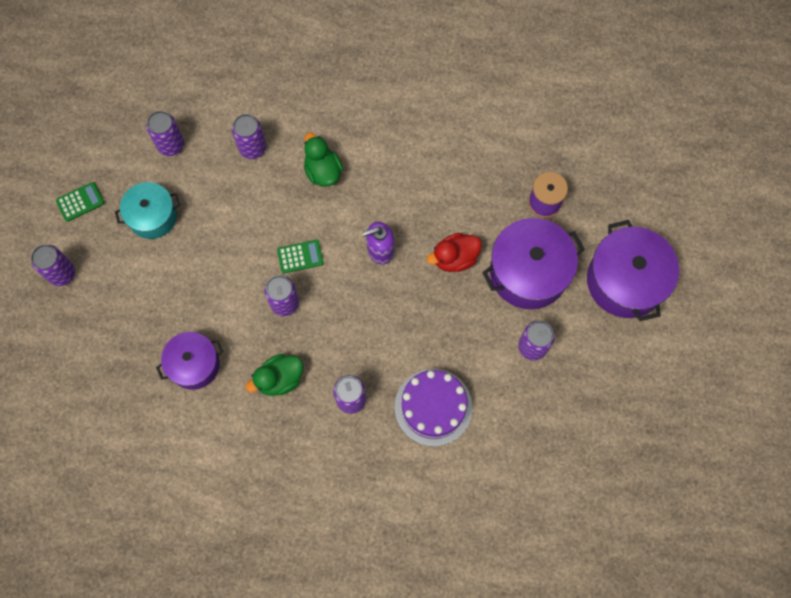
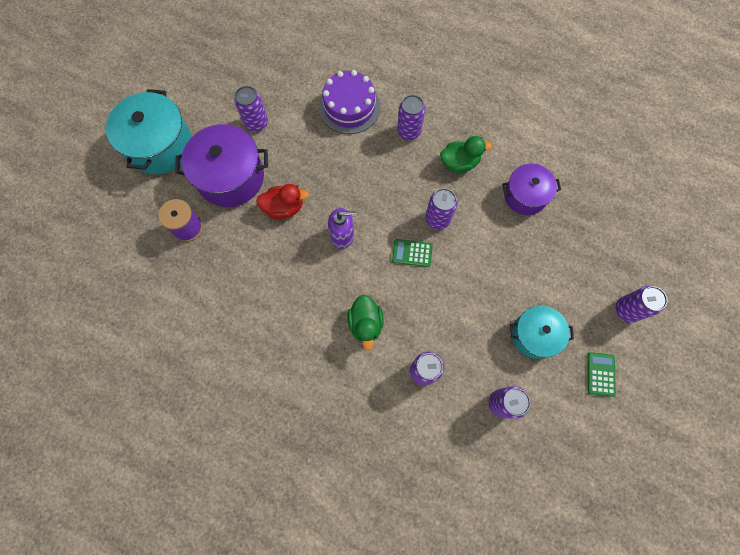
camera: 160 degrees left, 0 degrees up
green calculator [56,182,104,222] -> green calculator turned 105 degrees clockwise [587,352,616,397]
purple pot [587,220,679,321] -> turquoise pot [106,89,192,174]

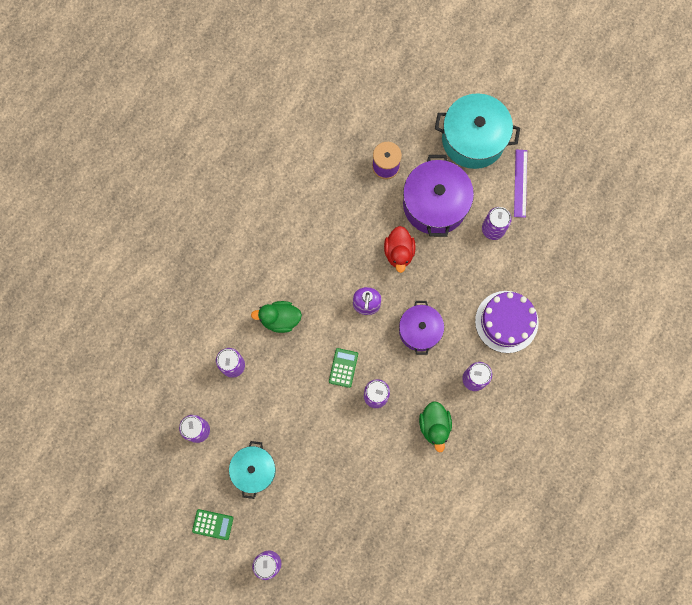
camera: 95 degrees right, 5 degrees up
purple pot [502,164,561,215] -> purple pot moved to [399,301,444,355]
none -> purple ruler [514,150,527,218]

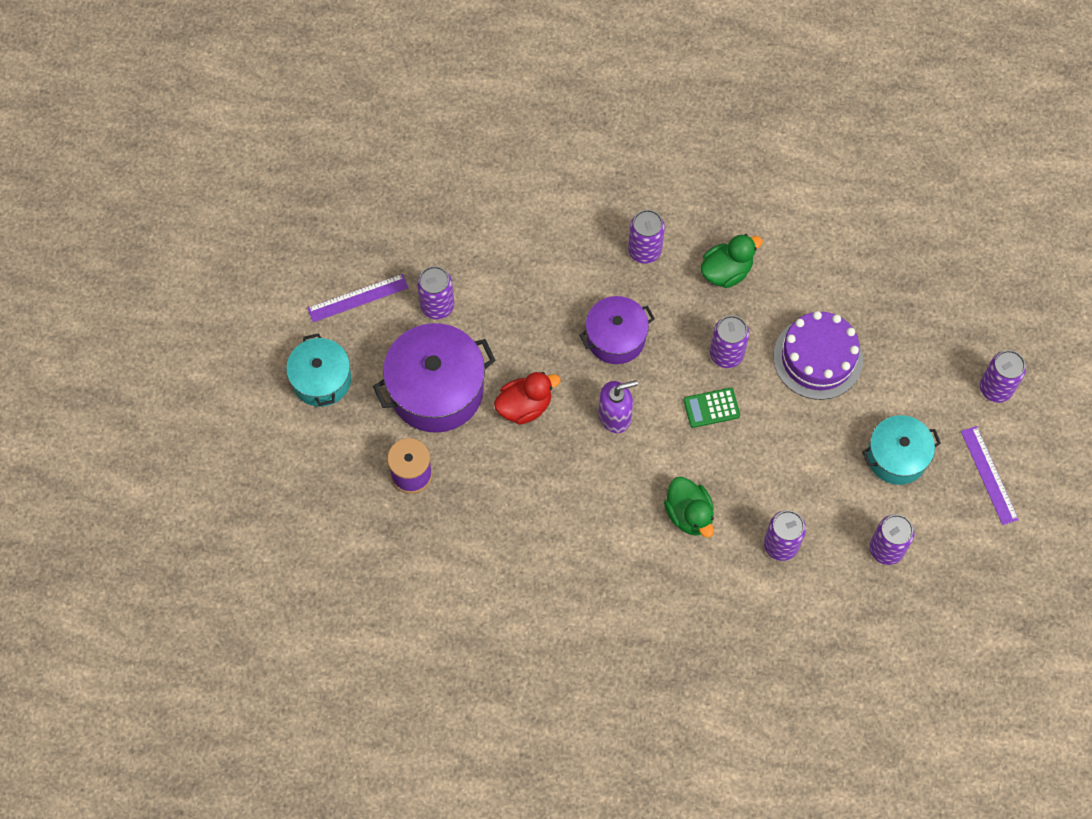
camera: 115 degrees left, 10 degrees down
green calculator [192,509,233,540] -> purple ruler [961,426,1019,525]
turquoise pot [435,93,520,169] -> turquoise pot [286,333,351,407], size x0.63
purple cake [475,291,539,353] -> purple cake moved to [773,311,863,400]

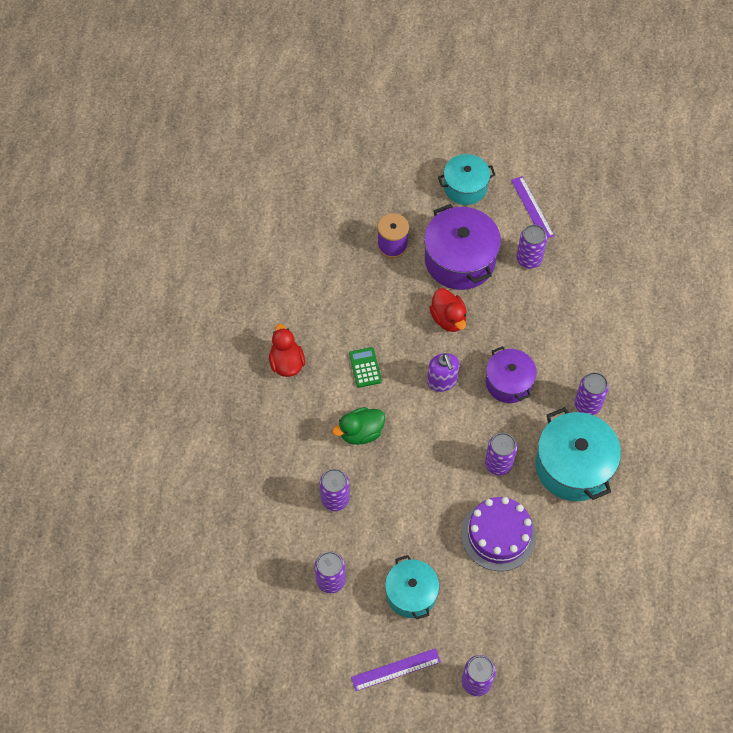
camera: 90 degrees right, 5 degrees down
green calculator [683,388,740,428] -> green calculator moved to [349,347,382,388]
green duck [700,234,763,288] -> turquoise pot [535,407,621,501]
none -> red duck [269,324,305,377]

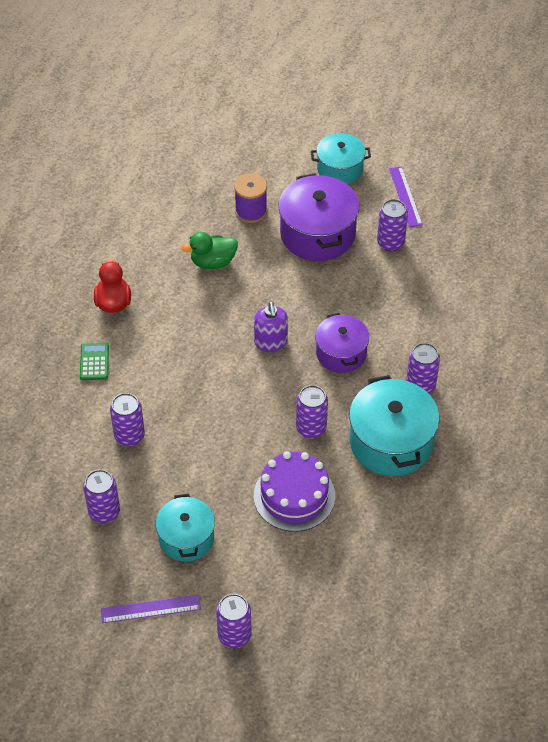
camera: 10 degrees right, 10 degrees down
green duck [332,407,385,445] -> green duck moved to [182,232,238,269]
green calculator [349,347,382,388] -> green calculator moved to [80,343,109,380]
red duck [429,288,467,332] -> none

